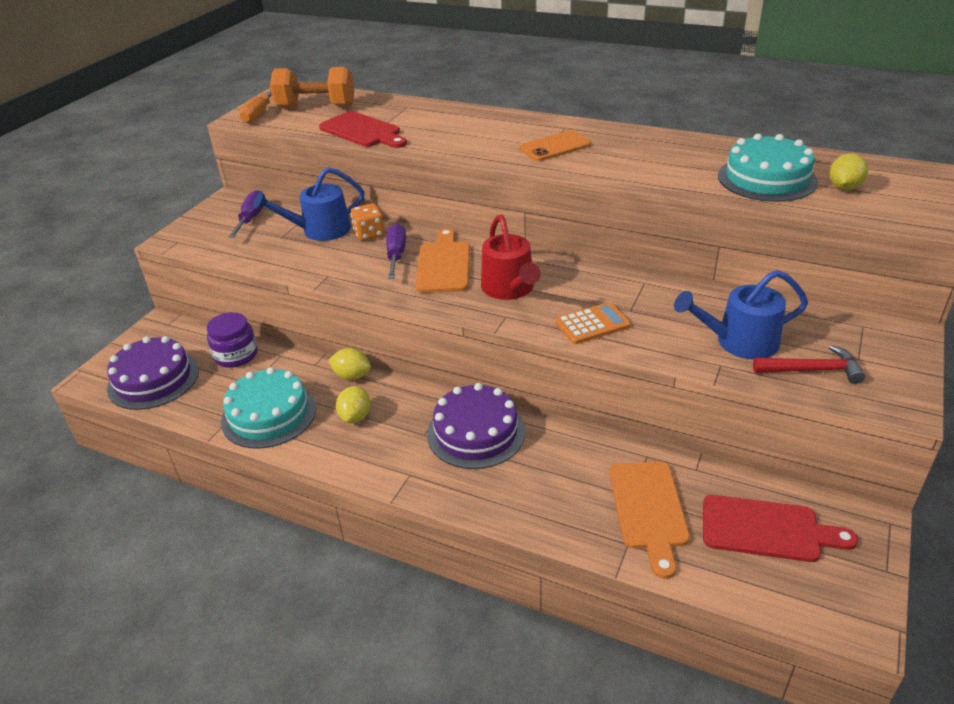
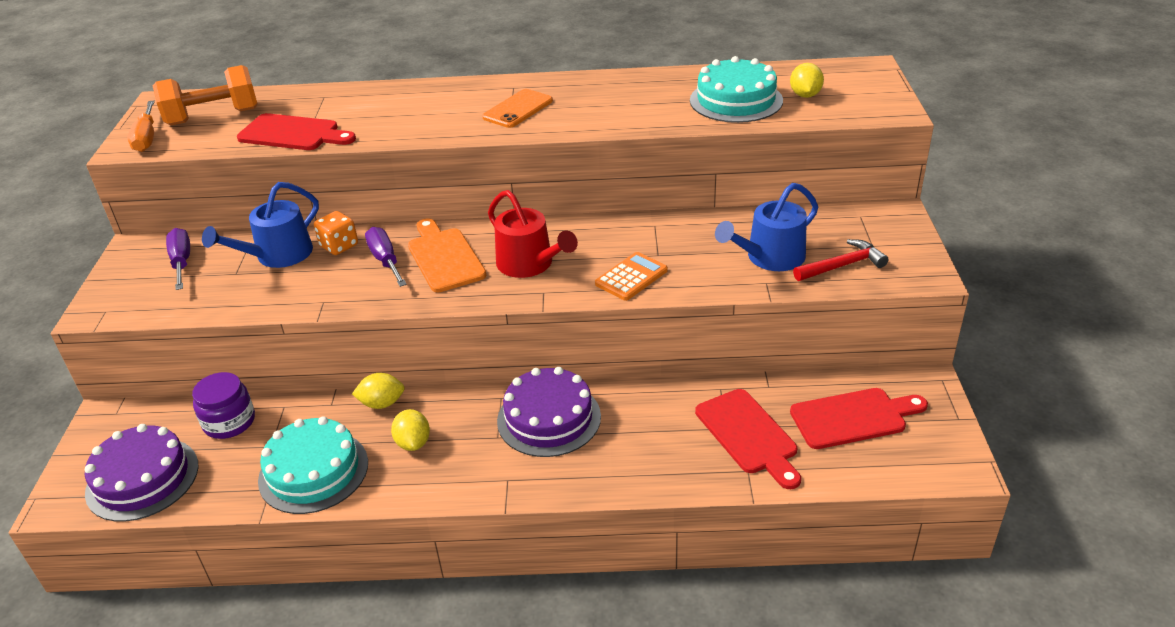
camera: 25 degrees left, 0 degrees up
orange cutting board [609,462,690,579] -> red cutting board [695,389,801,489]

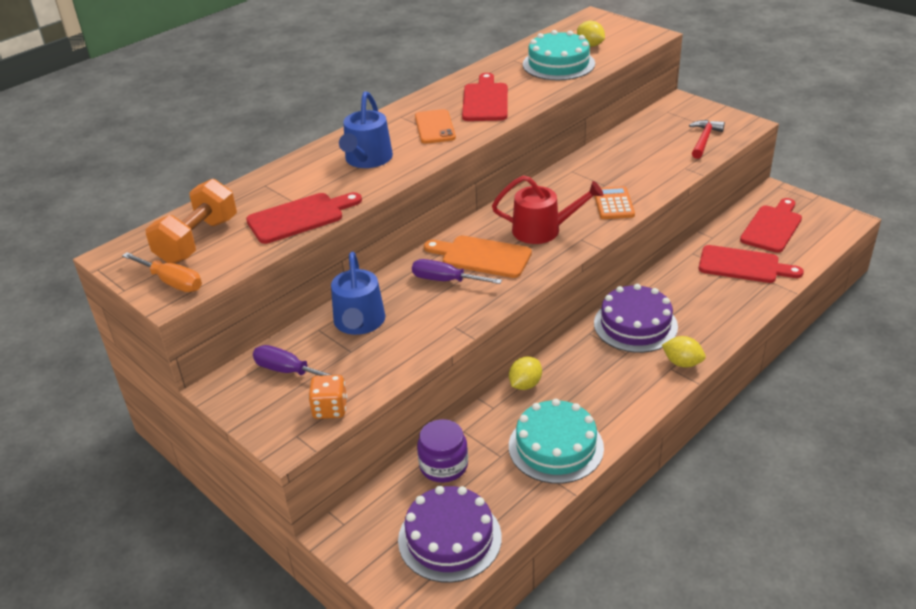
camera: 45 degrees left, 0 degrees up
orange dice [314,211,358,255] -> orange dice moved to [308,375,347,419]
yellow lemon [391,409,430,451] -> yellow lemon moved to [662,336,706,368]
blue watering can [715,183,818,271] -> blue watering can moved to [339,91,393,168]
none -> red cutting board [462,73,508,121]

